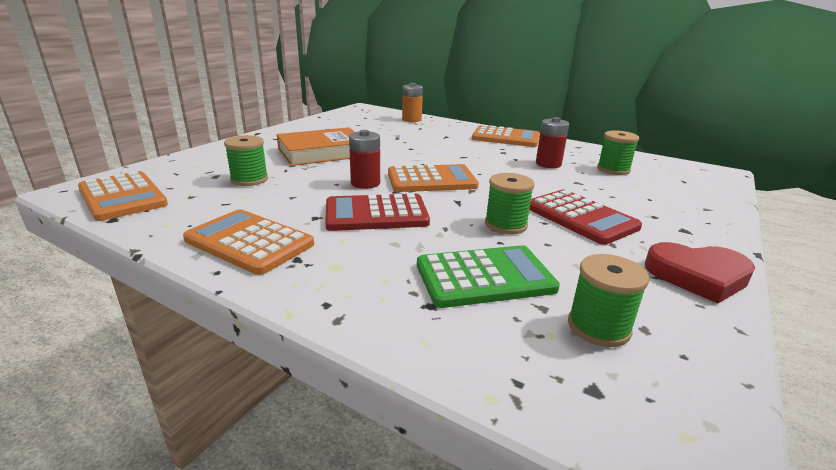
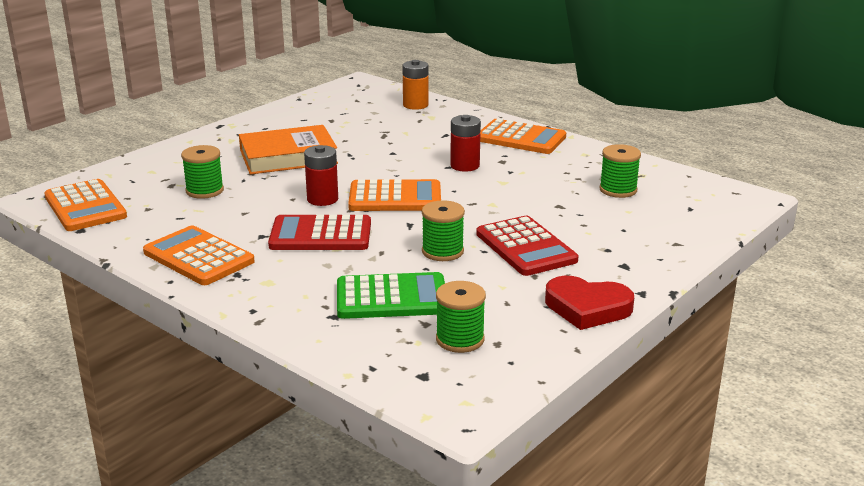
camera: 10 degrees right, 0 degrees up
red battery [536,117,569,168] -> red battery moved to [450,115,481,172]

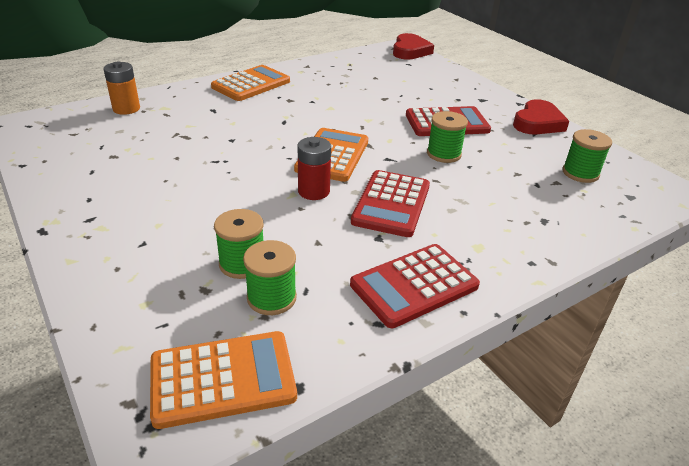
camera: 75 degrees left, 10 degrees up
orange calculator [143,226,255,285] -> red calculator [350,244,480,328]
orange book [239,125,338,175] -> none
green calculator [337,272,445,319] -> none
red battery [450,115,481,172] -> none
green spool [599,144,641,198] -> green spool moved to [243,240,297,315]
none -> red heart [393,33,434,60]

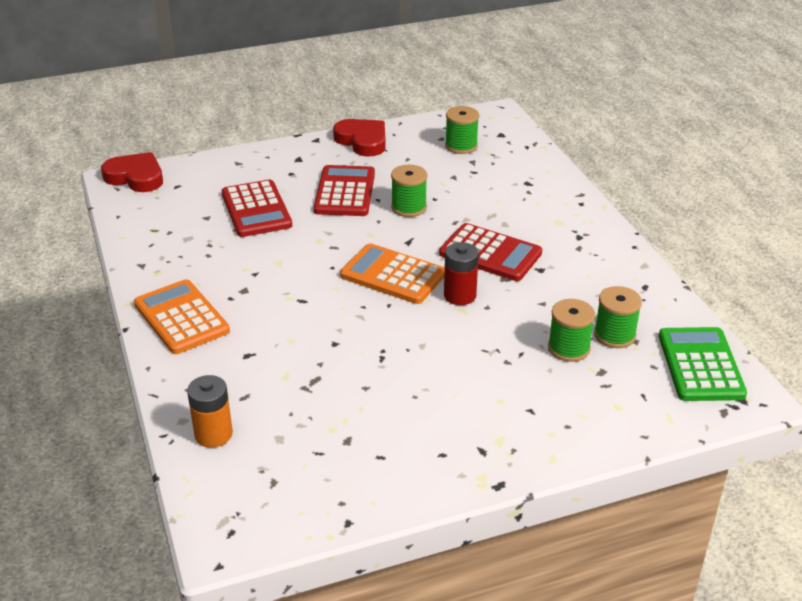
camera: 75 degrees left, 0 degrees up
orange calculator [150,331,297,429] -> green calculator [659,327,747,401]
red calculator [350,244,480,328] -> red calculator moved to [222,180,292,237]

